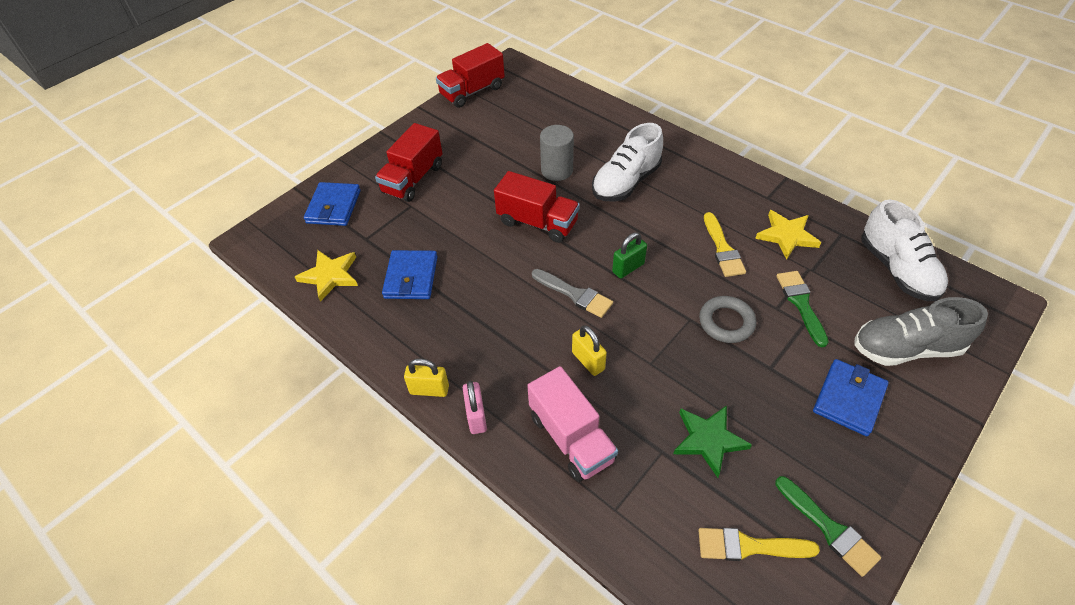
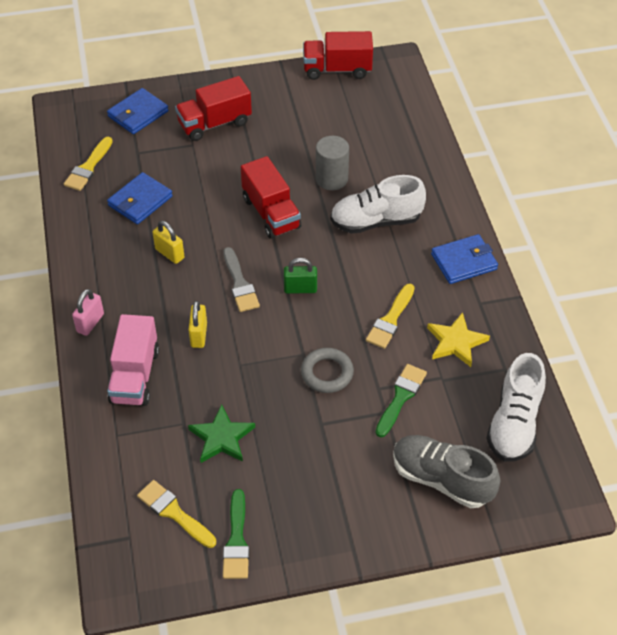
camera: 35 degrees right, 0 degrees up
yellow star [295,250,358,302] -> yellow brush [64,137,113,191]
yellow padlock [404,358,449,397] -> yellow padlock moved to [153,221,185,264]
blue wallet [813,359,889,436] -> blue wallet moved to [431,234,498,284]

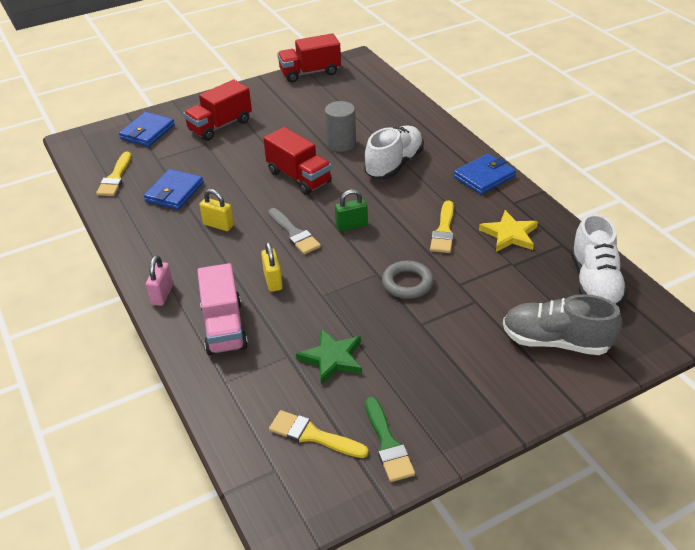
camera: 15 degrees left, 10 degrees down
white shoe [330,175,426,234] -> white shoe turned 150 degrees clockwise [364,126,424,179]
green brush [376,364,427,437] -> none

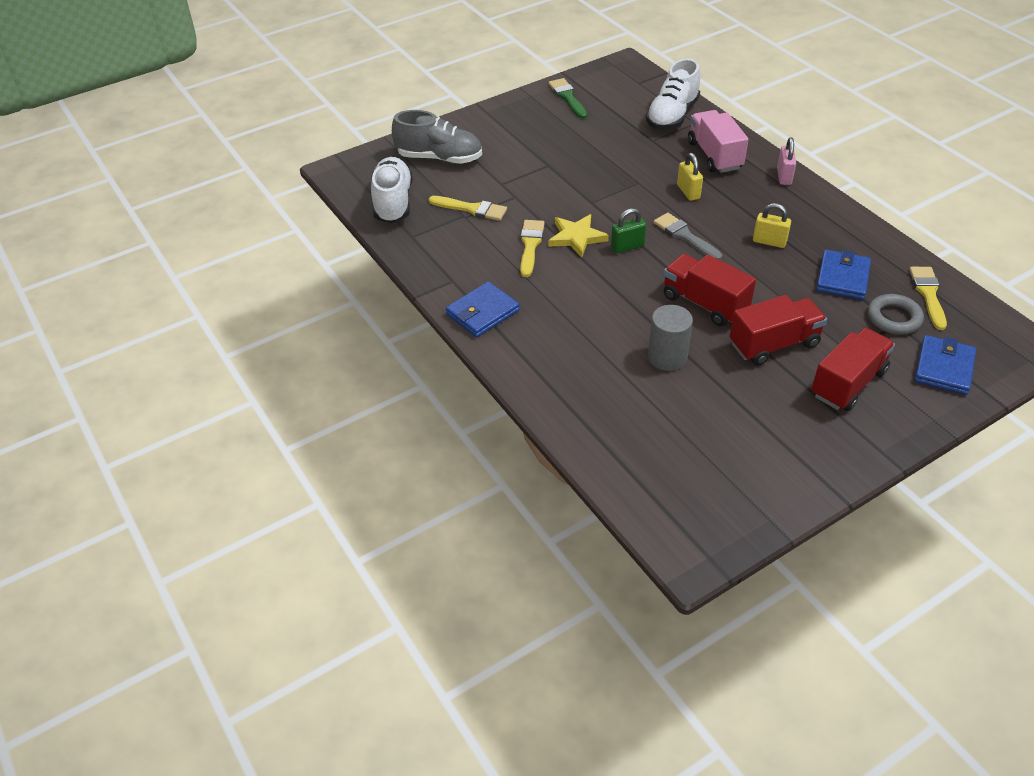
camera: 175 degrees right, 5 degrees up
yellow brush [269,410,369,458] -> yellow brush moved to [429,196,507,221]
red truck [277,33,341,82] -> red truck moved to [730,295,827,365]
green star [296,329,362,385] -> none
white shoe [364,126,424,179] -> white shoe moved to [646,58,700,130]
grey ring [382,261,434,299] -> grey ring moved to [868,294,924,335]
yellow star [479,210,538,252] -> yellow star moved to [548,214,609,257]

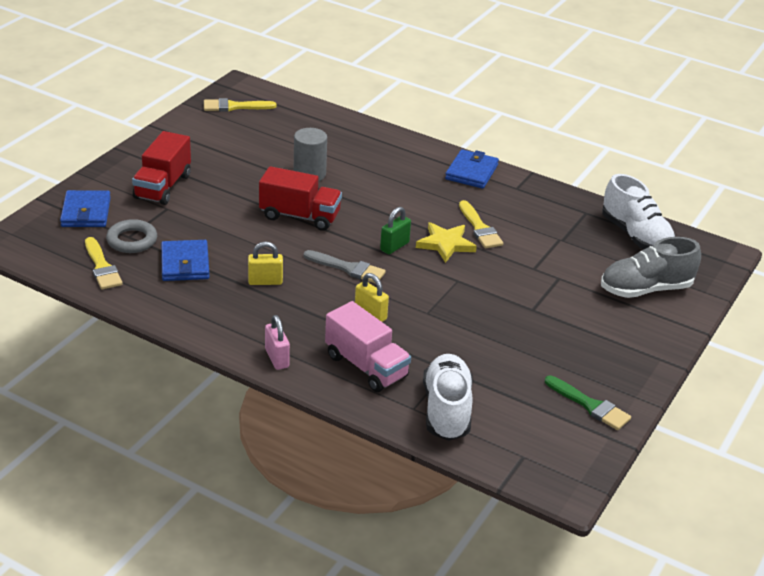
camera: 150 degrees right, 10 degrees down
yellow brush [429,196,507,221] -> yellow brush moved to [204,98,276,112]
red truck [730,295,827,365] -> none

